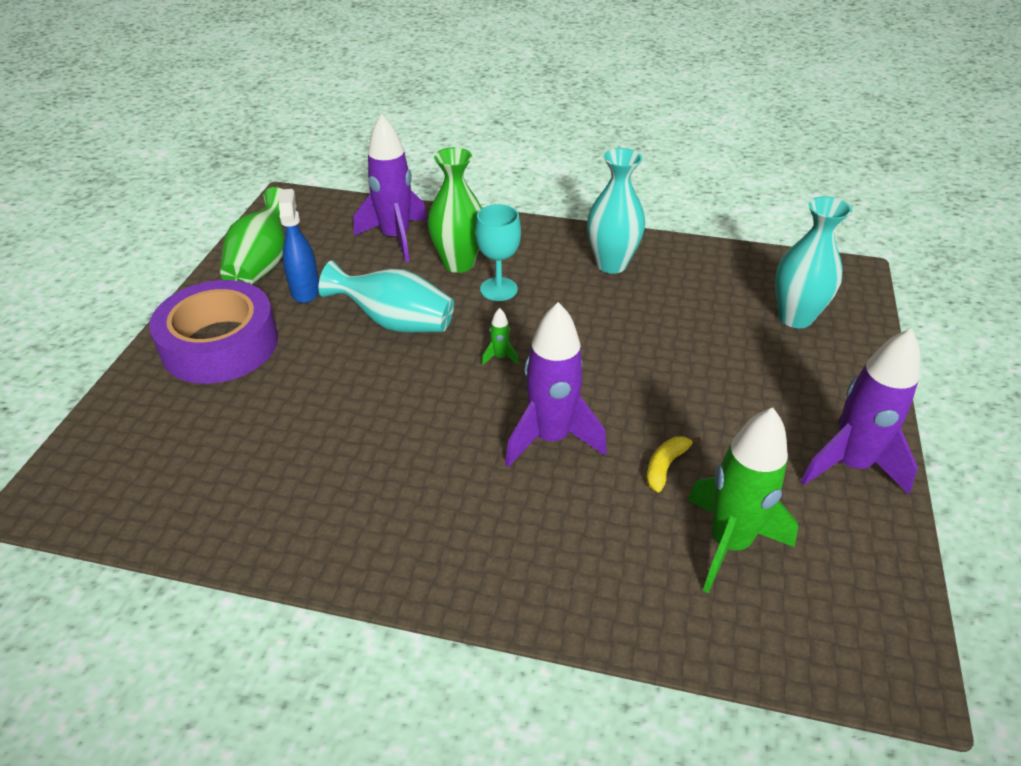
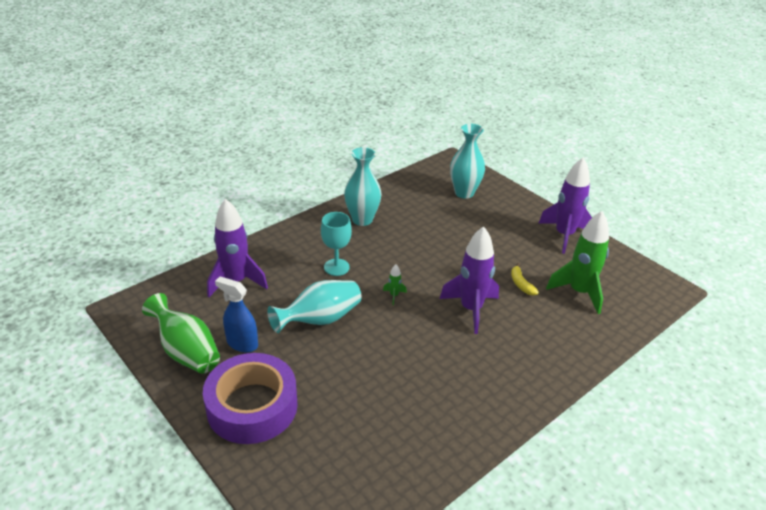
camera: 55 degrees left, 5 degrees down
green vase [428,147,482,273] -> none

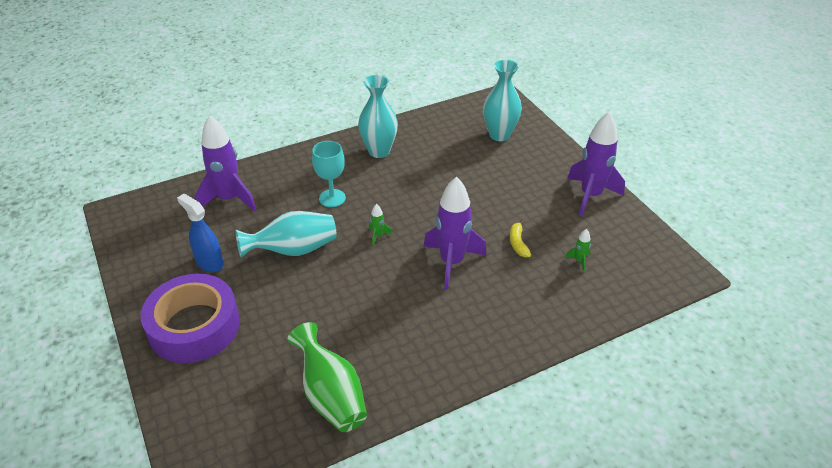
camera: 15 degrees right, 5 degrees up
green vase [142,293,220,374] -> green vase moved to [288,322,367,432]
green rocket [546,211,609,314] -> green rocket [565,229,591,272], size x0.41

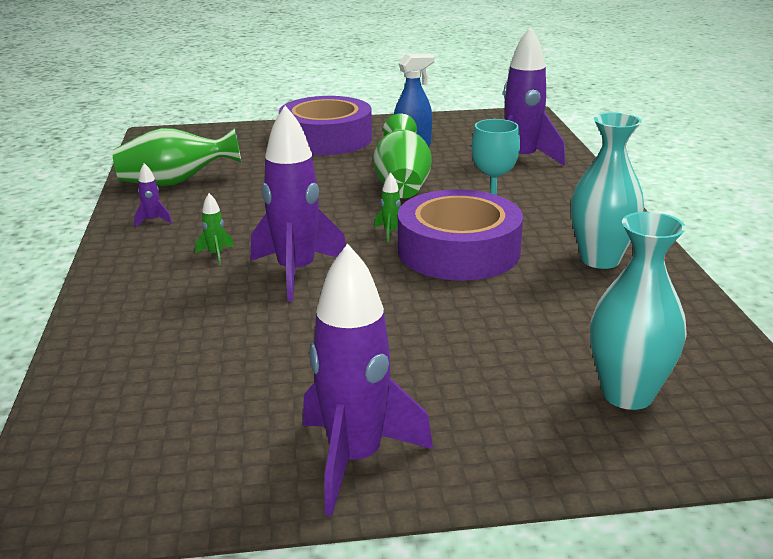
camera: 110 degrees right, 15 degrees down
turquoise vase [235,211,336,257] -> green vase [373,114,431,198]
yellow banana [510,220,531,257] -> none
green rocket [565,229,591,272] -> green rocket moved to [195,193,234,265]
none -> purple rocket [134,163,172,228]
none -> purple tape [398,189,523,281]

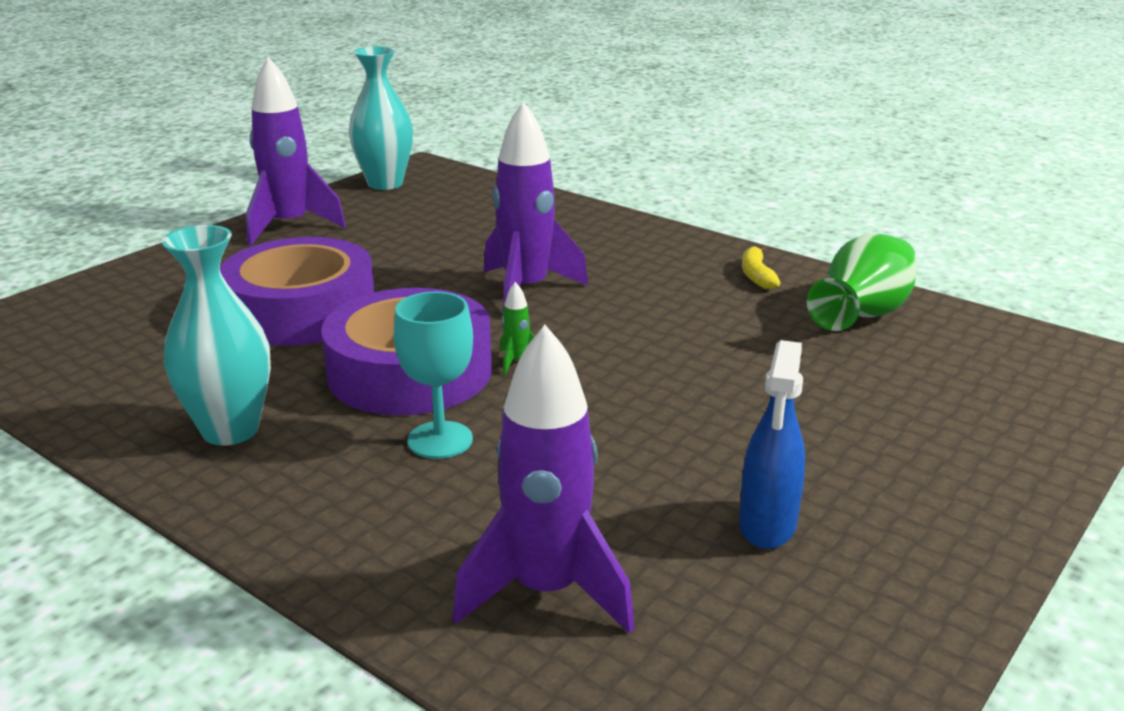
camera: 135 degrees right, 0 degrees up
purple rocket [134,163,172,228] -> yellow banana [742,246,780,289]
green rocket [195,193,234,265] -> none
purple tape [279,96,372,155] -> purple tape moved to [220,237,374,346]
green vase [373,114,431,198] -> none
turquoise vase [590,212,687,410] -> turquoise vase moved to [349,46,413,190]

